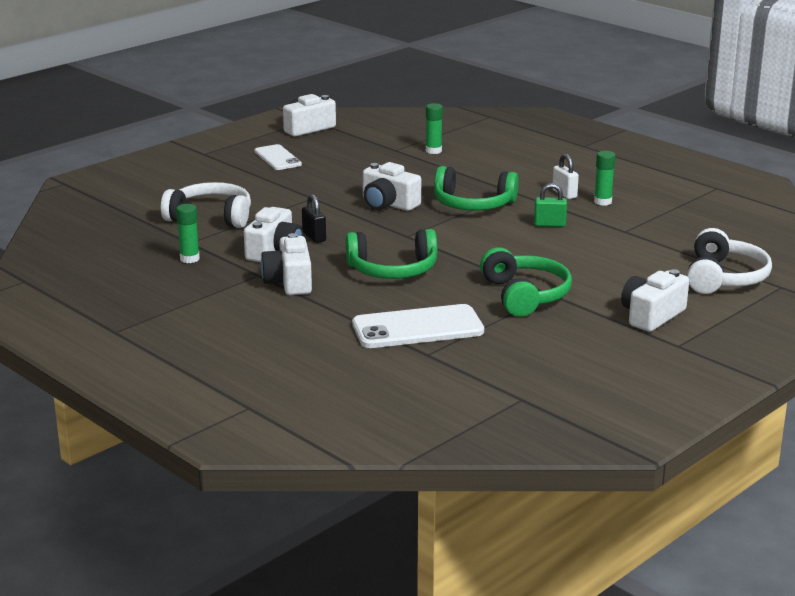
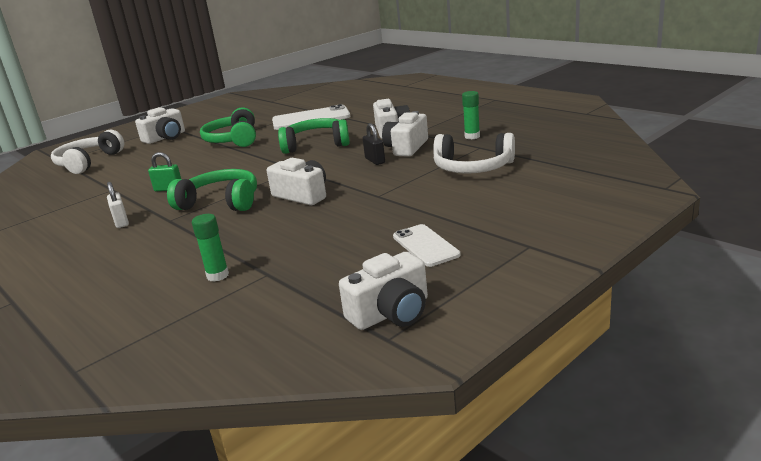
camera: 175 degrees left, 0 degrees up
green glue stick [594,151,616,206] -> none

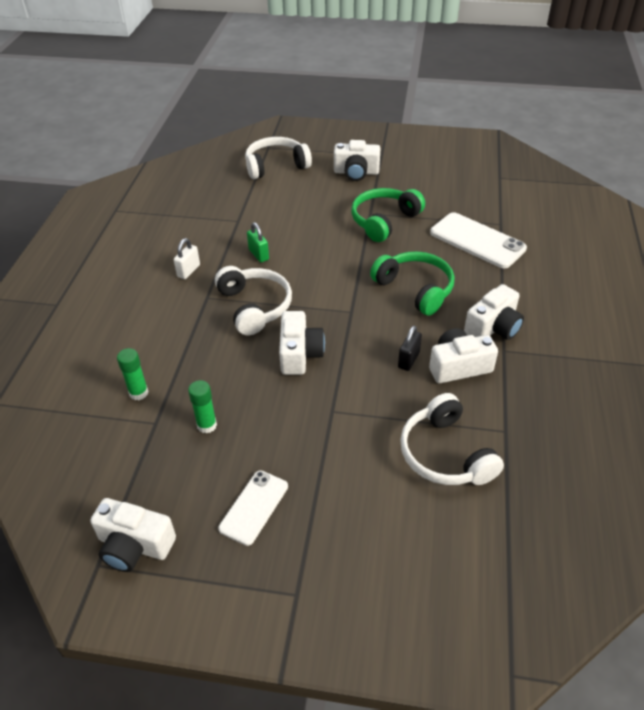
camera: 50 degrees right, 20 degrees up
green headphones [167,169,257,211] -> white headphones [215,266,292,335]
green glue stick [462,91,480,139] -> green glue stick moved to [188,380,217,434]

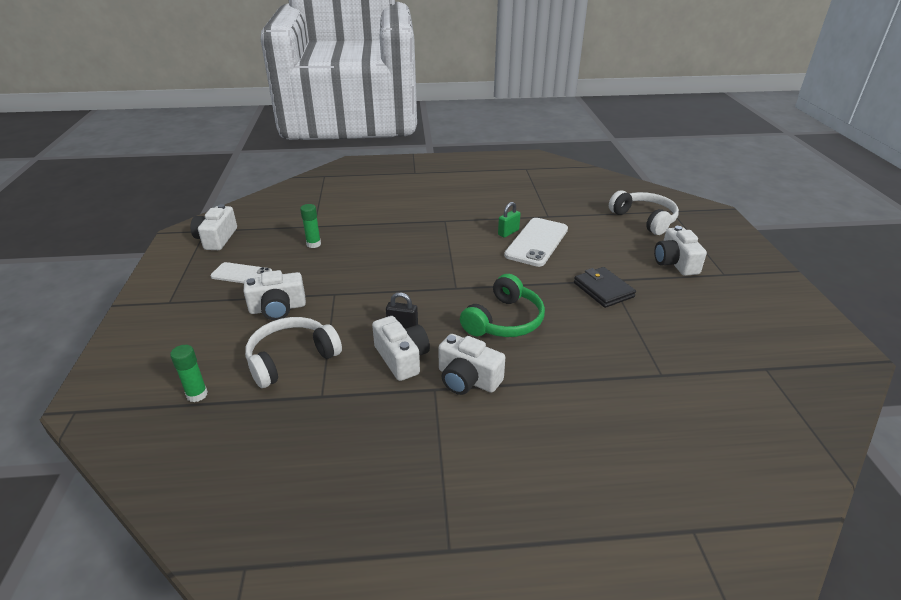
camera: 75 degrees right, 10 degrees down
green glue stick [117,348,148,400] -> green glue stick moved to [170,345,208,402]
white padlock [174,238,200,279] -> none
white headphones [215,266,292,335] -> none
white camera [279,311,325,375] -> white camera moved to [244,270,306,320]
green headphones [351,188,425,242] -> black wallet [574,267,636,308]
white phone [430,212,527,268] -> white phone moved to [504,218,568,267]

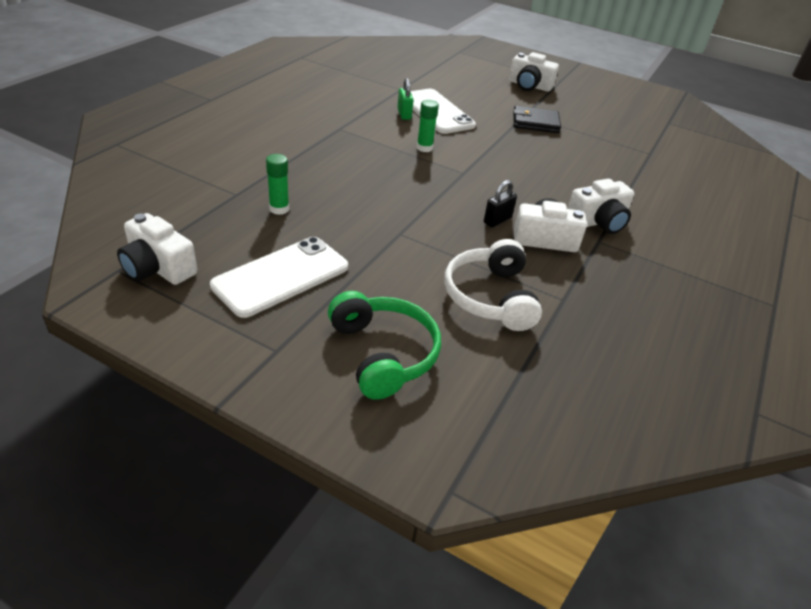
camera: 60 degrees left, 5 degrees up
green glue stick [170,345,208,402] -> green glue stick moved to [417,100,439,152]
white phone [211,262,272,283] -> white phone [210,237,348,318], size x1.62
white camera [244,270,306,320] -> none
green headphones [460,274,545,337] -> green headphones moved to [328,291,441,400]
white headphones [609,190,679,235] -> none

